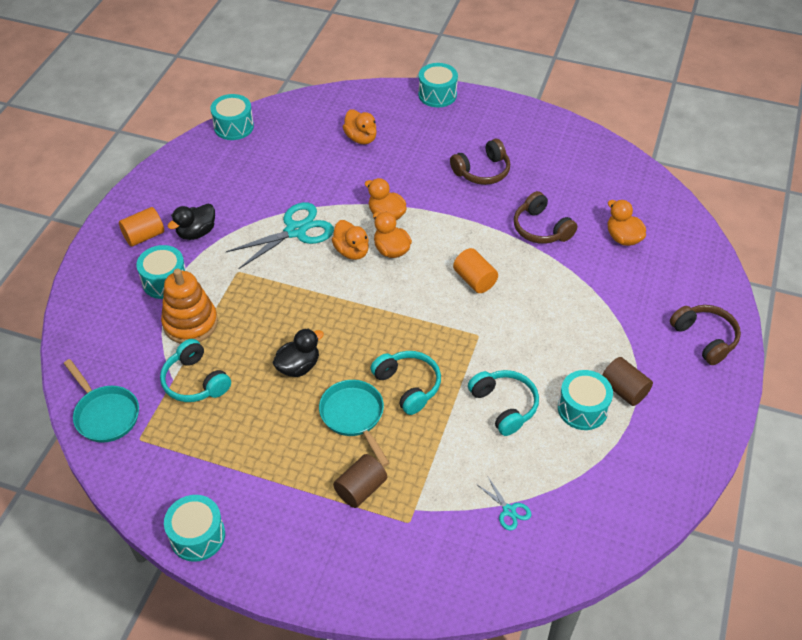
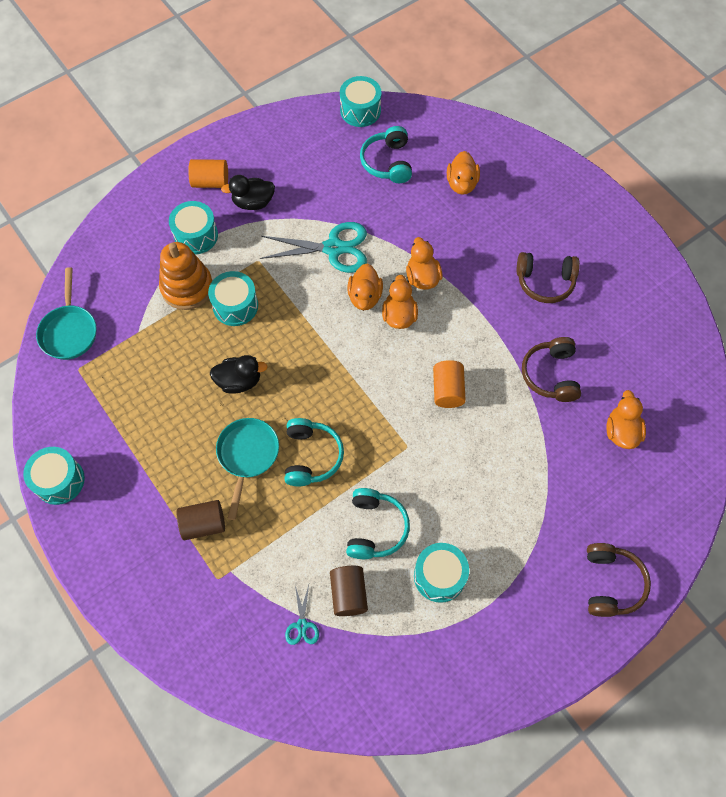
camera: 35 degrees right, 15 degrees up
turquoise headphones [160,339,231,402] -> turquoise headphones moved to [360,126,412,183]
turquoise drum [418,63,458,107] -> turquoise drum moved to [208,271,258,326]
brown cylinder [602,357,653,406] -> brown cylinder moved to [330,566,368,616]

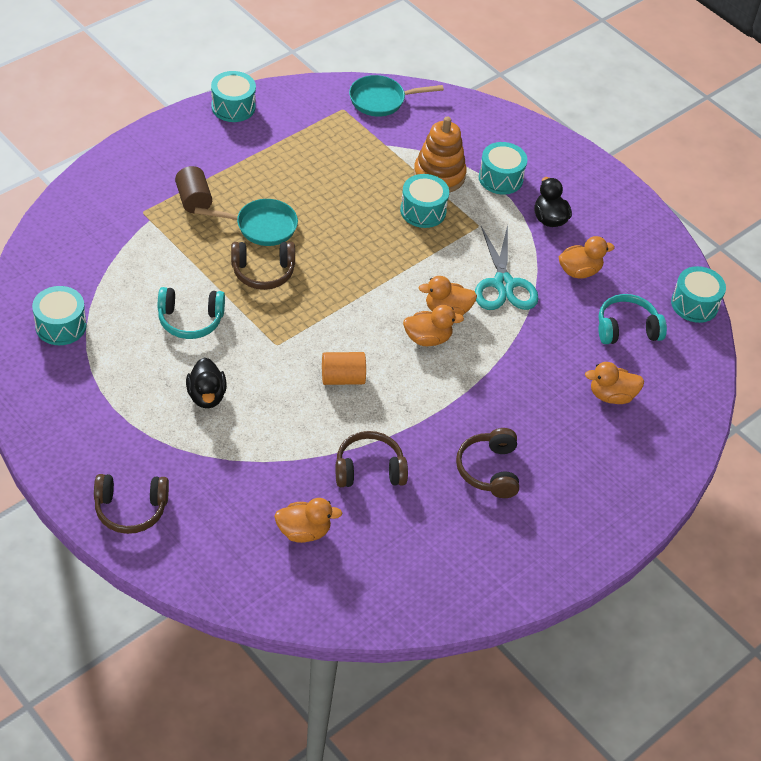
camera: 80 degrees right, 15 degrees down
orange cylinder [188,159,228,188] -> none
black duck [210,355,268,393] -> black duck moved to [186,357,227,409]
turquoise headphones [285,418,344,486] -> brown headphones [231,242,295,290]
turquoise scissors [285,585,319,645] -> none
brown cylinder [330,566,368,616] -> none
orange duck [406,237,442,290] -> orange duck moved to [559,236,615,279]
turquoise drum [414,543,469,603] -> turquoise drum moved to [32,286,87,345]

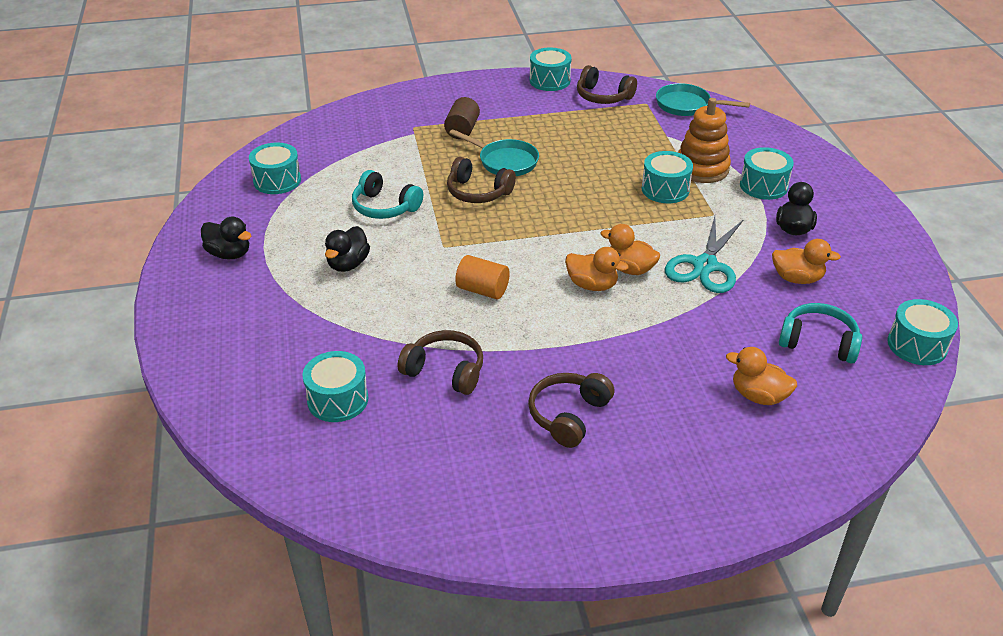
camera: 35 degrees right, 10 degrees down
brown headphones [94,474,169,534] -> brown headphones moved to [577,65,637,104]
orange duck [274,498,342,543] -> turquoise drum [302,351,369,422]
none -> black duck [201,217,251,259]

